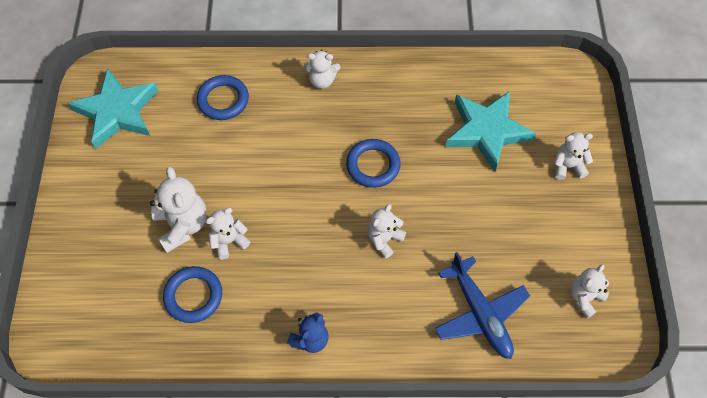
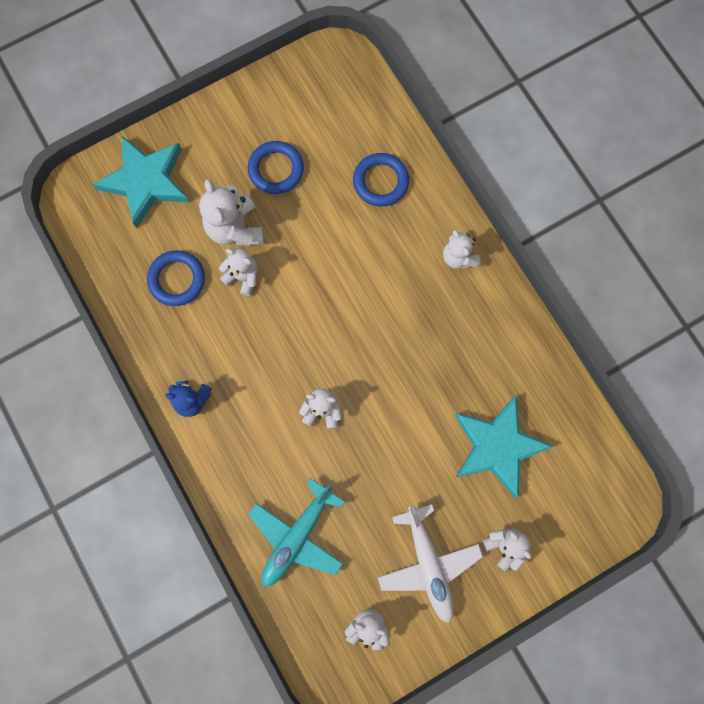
camera: 60 degrees right, 15 degrees up
turquoise star [68,68,159,149] -> turquoise star moved to [93,136,189,228]
white teddy bear [150,167,207,253] -> white teddy bear turned 120 degrees clockwise [199,179,264,246]
blue ring [346,139,401,188] -> blue ring moved to [248,141,304,194]
blue plane [435,252,530,359] -> turquoise plane [249,478,345,587]
none -> white plane [377,504,483,623]

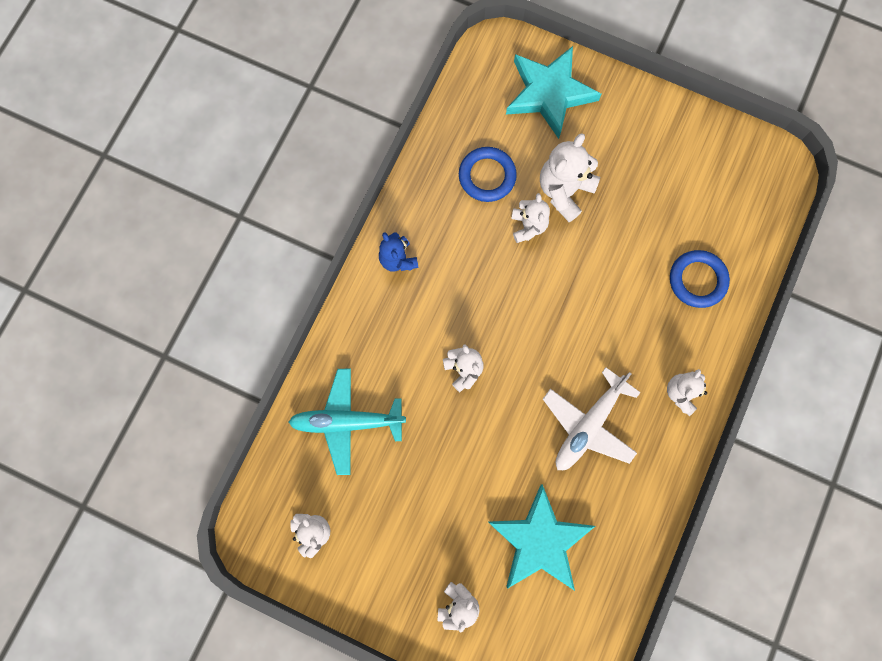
camera: 55 degrees right, 0 degrees up
blue ring [248,141,304,194] -> none
white plane [377,504,483,623] -> white plane moved to [543,368,641,470]

